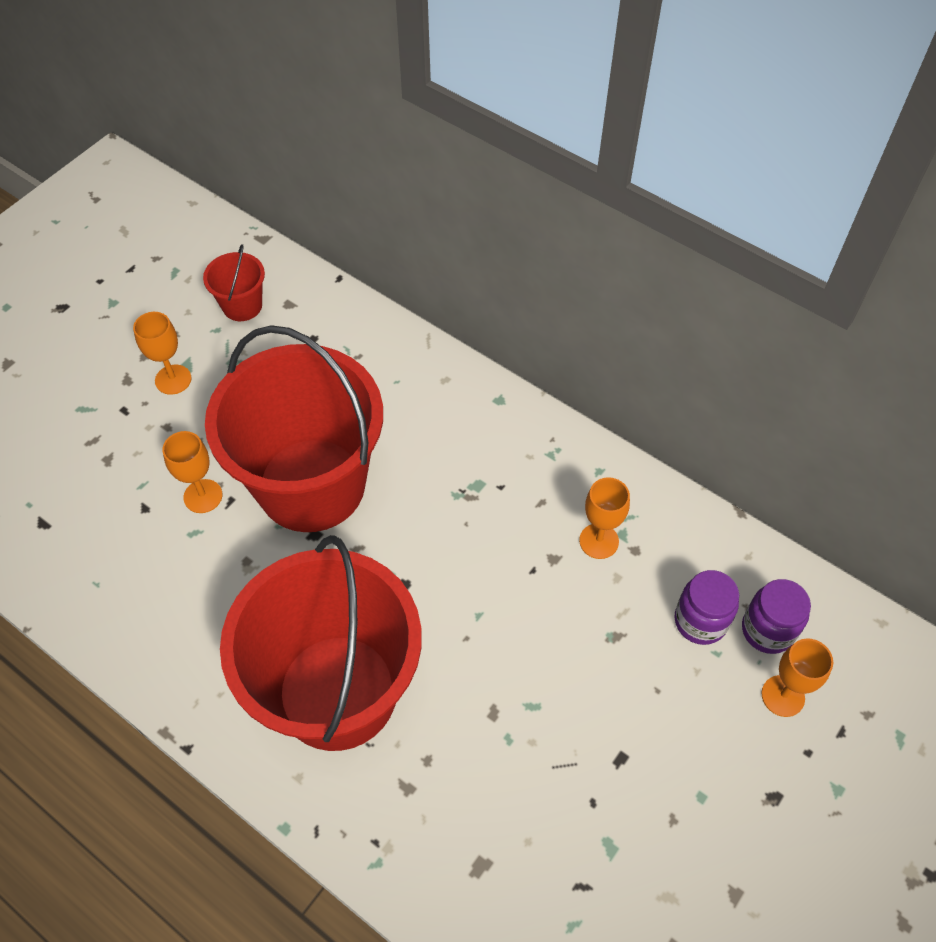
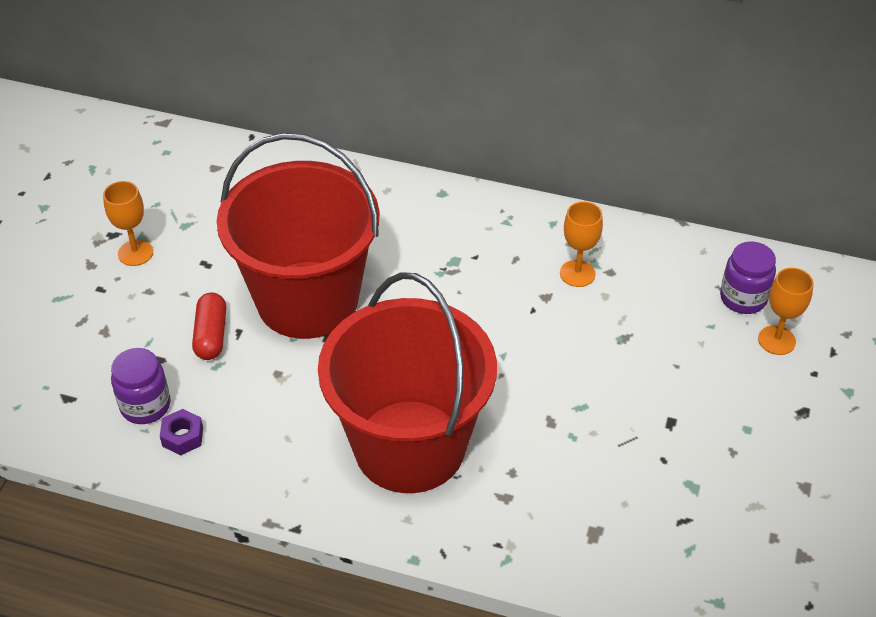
camera: 20 degrees left, 10 degrees down
orange goblet [162,431,222,513] -> red capsule [192,292,226,360]
red bucket [203,244,265,321] -> none
purple jar [675,570,739,645] -> purple jar moved to [111,348,171,424]
none -> purple nut [160,409,203,455]

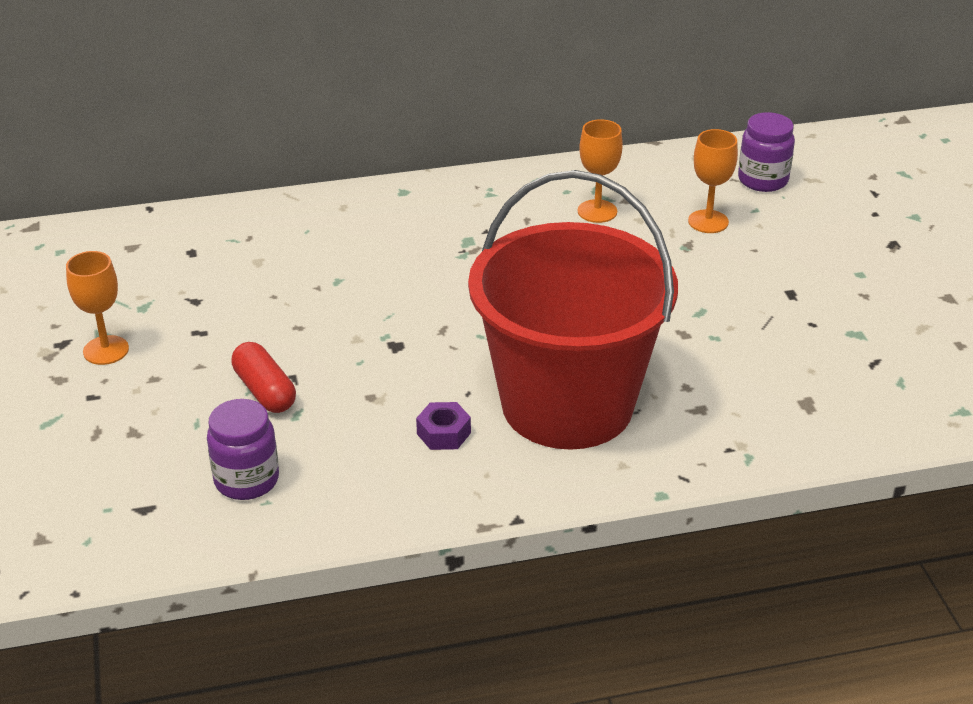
camera: 30 degrees left, 10 degrees down
purple nut [160,409,203,455] -> purple nut moved to [416,402,471,450]
red bucket [217,133,379,339] -> none
orange goblet [758,268,813,355] -> orange goblet moved to [688,129,738,233]

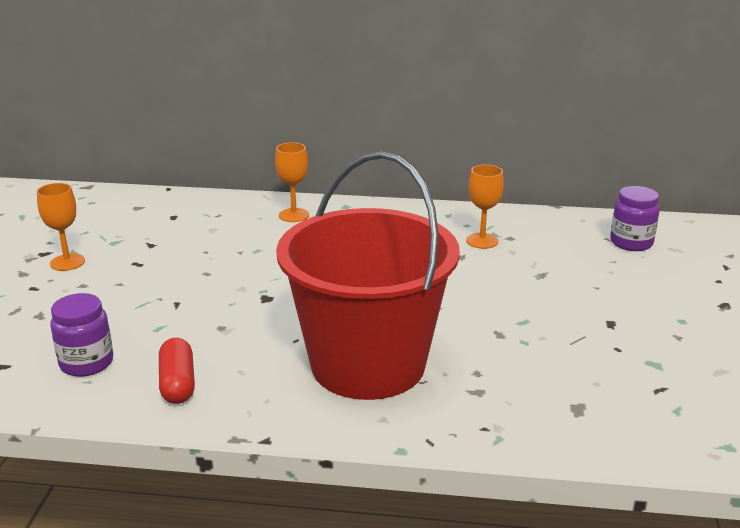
camera: 20 degrees right, 10 degrees down
red capsule [231,342,296,413] -> red capsule moved to [159,338,195,404]
purple nut [416,402,471,450] -> none
orange goblet [688,129,738,233] -> orange goblet moved to [275,142,309,222]

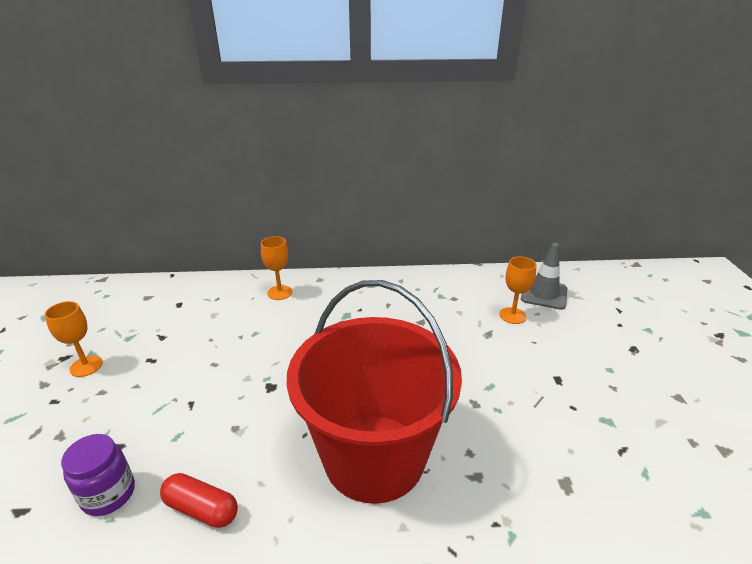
camera: 10 degrees left, 5 degrees up
red capsule [159,338,195,404] -> red capsule turned 45 degrees counterclockwise [160,473,238,528]
orange goblet [466,164,504,249] -> orange goblet moved to [499,256,537,324]
purple jar [610,186,660,251] -> grey traffic cone [521,243,567,310]

